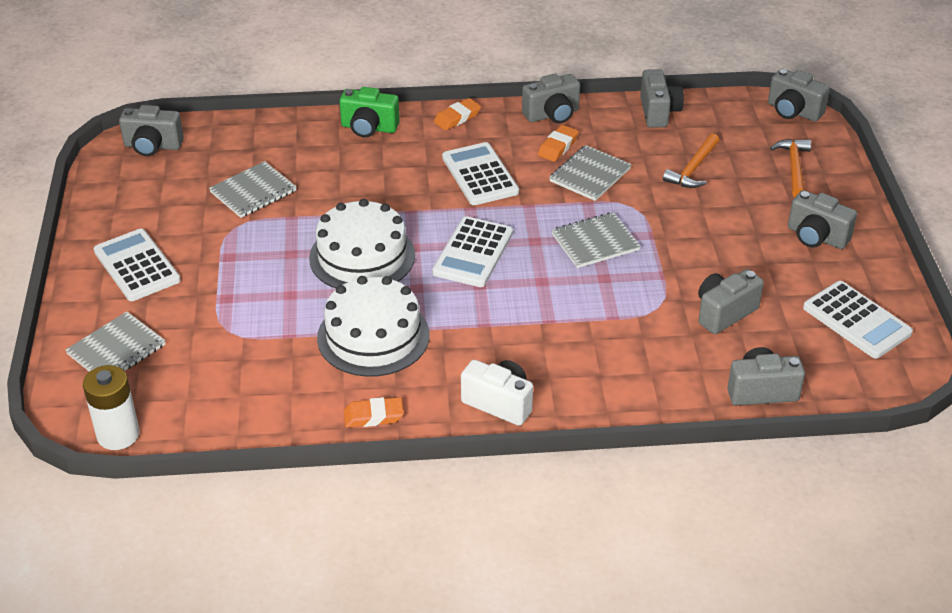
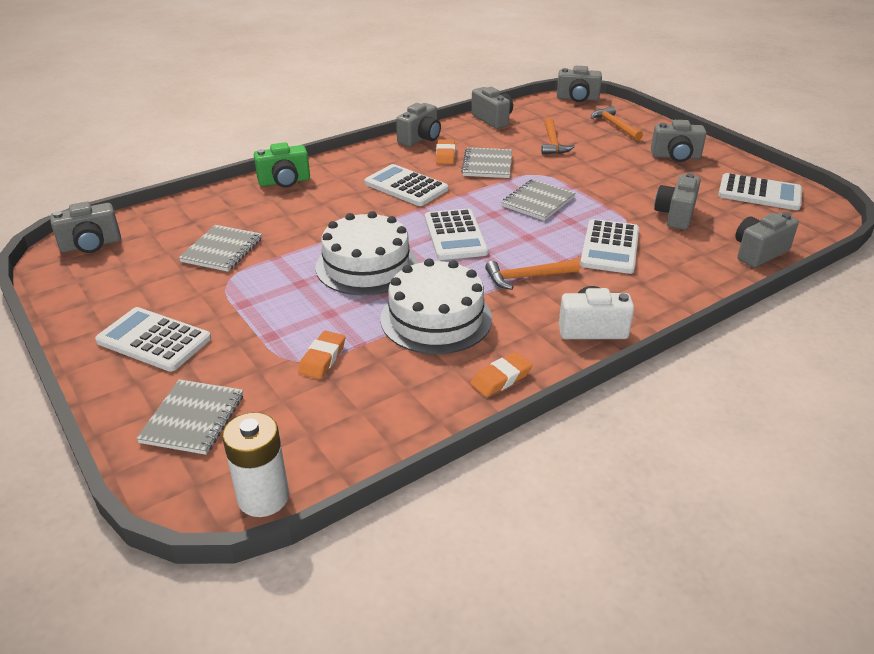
camera: 30 degrees left, 5 degrees down
orange eraser [434,98,481,130] -> orange eraser moved to [298,331,345,379]
none -> orange hammer [485,259,579,290]
none -> white calculator [580,219,639,274]

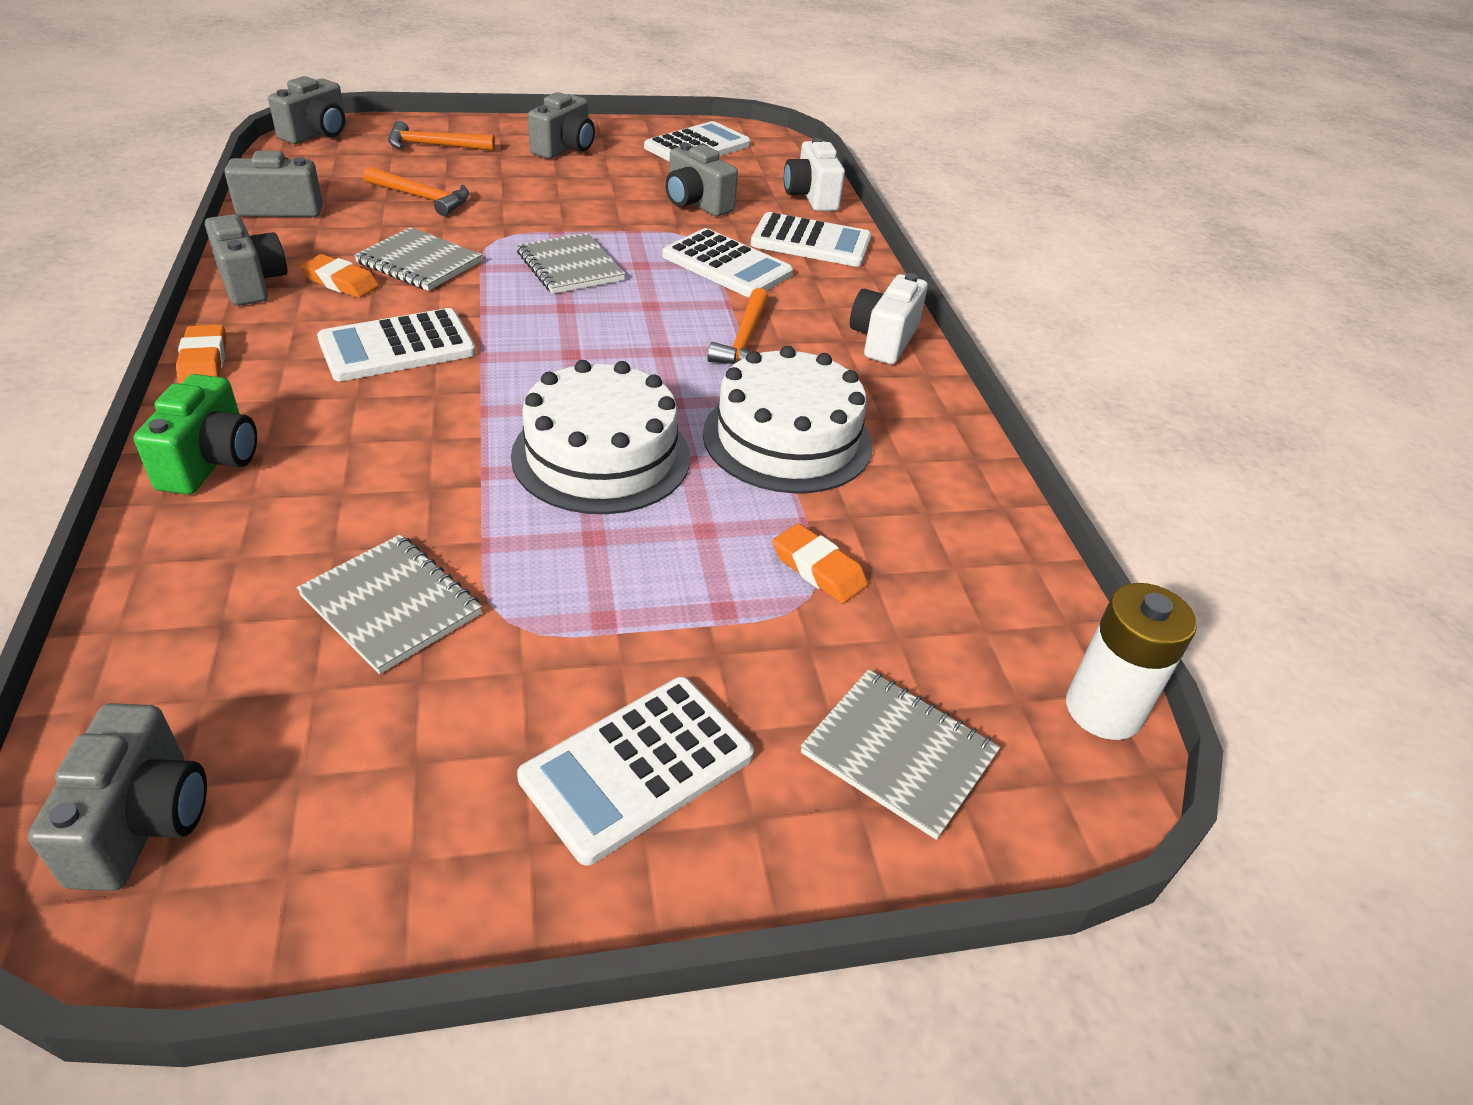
camera: 70 degrees left, 5 degrees up
white calculator [425,209,488,260] -> white calculator moved to [751,212,871,267]
orange eraser [470,352,532,397] -> orange eraser moved to [176,324,227,384]
grey camera [735,213,799,268] -> white camera [784,138,845,211]

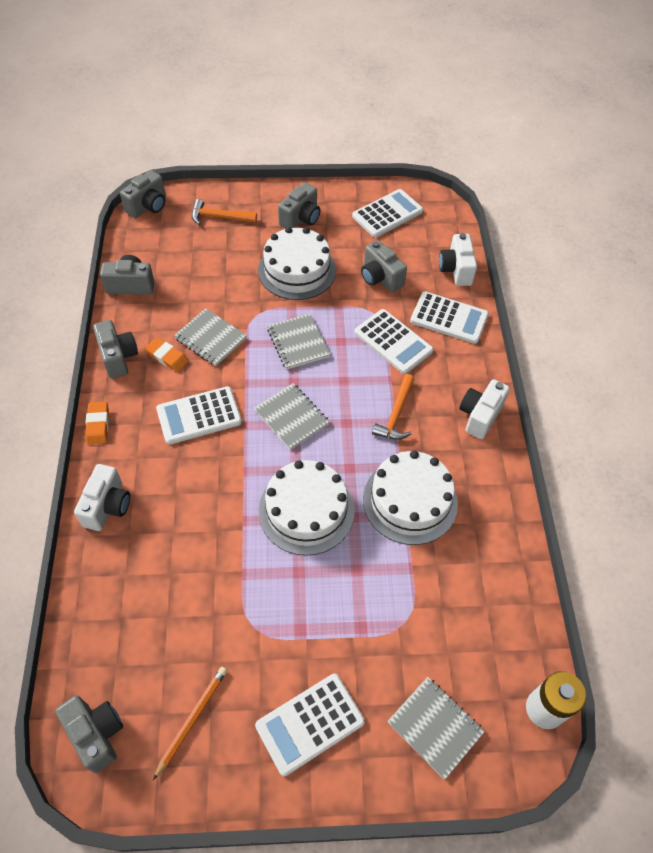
camera: 10 degrees right, 15 degrees up
grey camera [28,703,207,891] -> grey camera turned 45 degrees counterclockwise [55,695,123,773]
green camera [134,374,257,495] -> white camera [74,464,130,531]
grey notebook [296,535,482,674] -> grey notebook moved to [254,383,330,450]
orange hammer [363,166,469,216] -> none
orange eraser [773,523,868,603] -> none
none -> orange pencil [153,667,227,780]
none -> white cake [258,227,336,300]

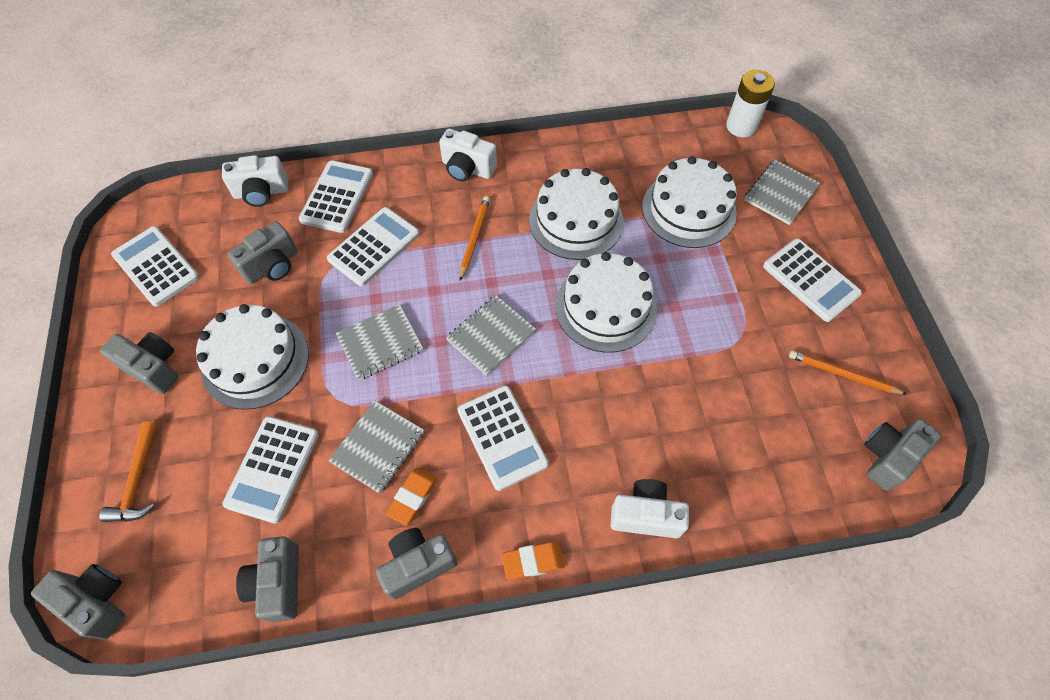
camera: 95 degrees left, 5 degrees up
orange hammer [372,374,414,440] -> orange pencil [460,196,490,281]
none -> white calculator [222,416,319,524]
none -> white cake [642,156,737,248]

